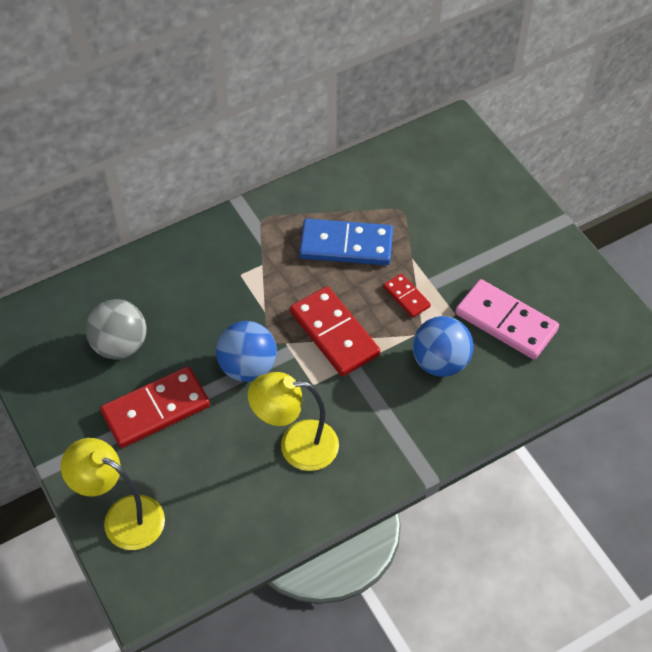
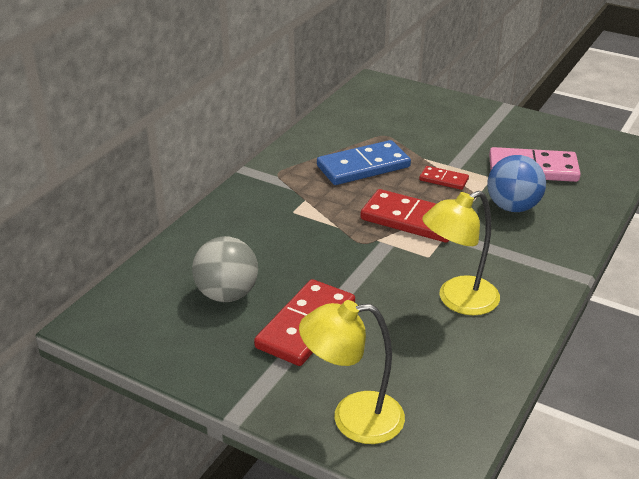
camera: 30 degrees left, 20 degrees down
blue ball [216,321,277,382] -> none

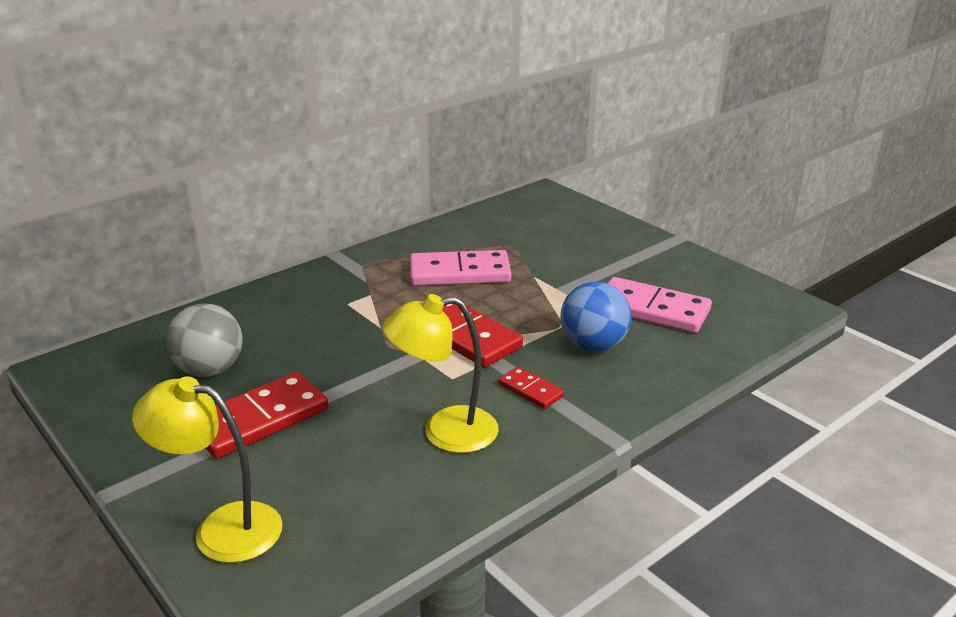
camera: 20 degrees right, 5 degrees down
blue domino [317,140,411,185] -> pink domino [410,250,512,286]
red domino [419,166,469,190] -> red domino moved to [498,367,564,409]

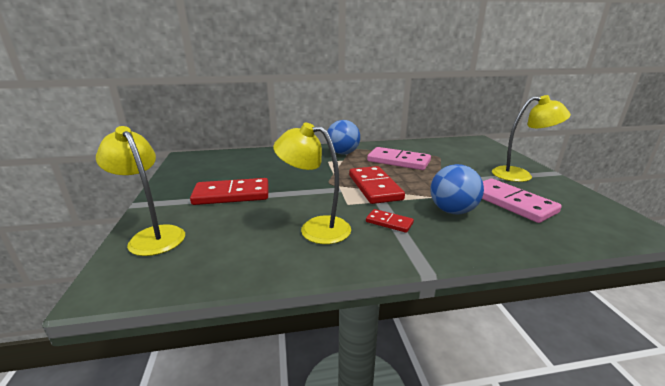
camera: 30 degrees right, 5 degrees down
grey ball [166,303,242,377] -> none
red domino [498,367,564,409] -> red domino turned 45 degrees counterclockwise [366,209,414,233]
none -> blue ball [328,120,360,155]
none -> yellow lamp [492,95,571,182]

